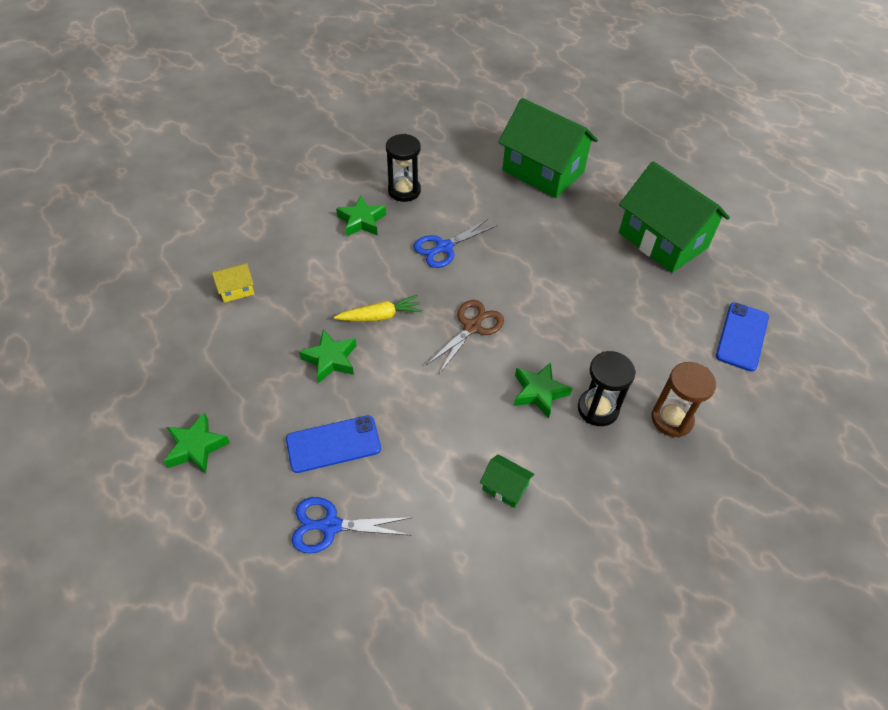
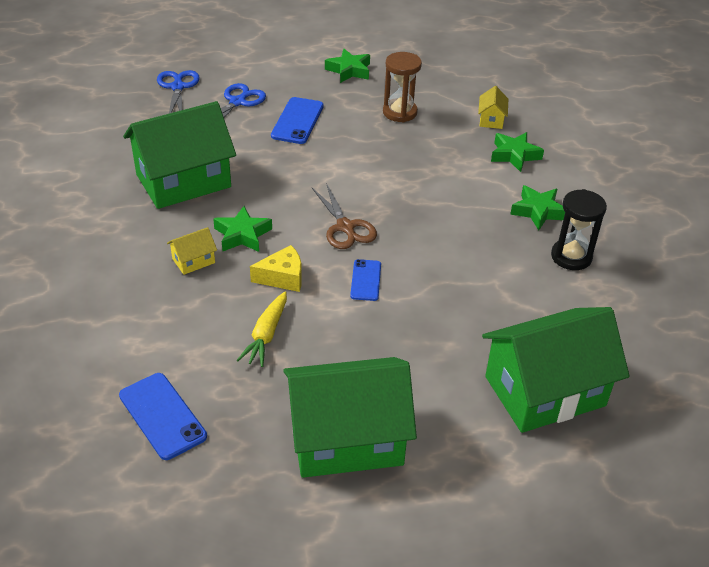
camera: 120 degrees right, 10 degrees down
green star [299,330,357,383] -> green star moved to [491,132,544,172]
yellow carrot [334,295,423,321] -> yellow carrot moved to [237,291,287,367]
blue scissors [413,218,496,268] -> blue scissors moved to [157,70,200,114]
green house [480,454,534,508] -> green house [123,101,236,209], size x2.47
black hourglass [578,351,636,426] -> yellow house [167,227,217,275]
brown hourglass [651,362,716,438] -> brown hourglass moved to [383,52,422,123]
none -> yellow cheese [250,245,302,292]
none -> blue phone [350,259,381,301]

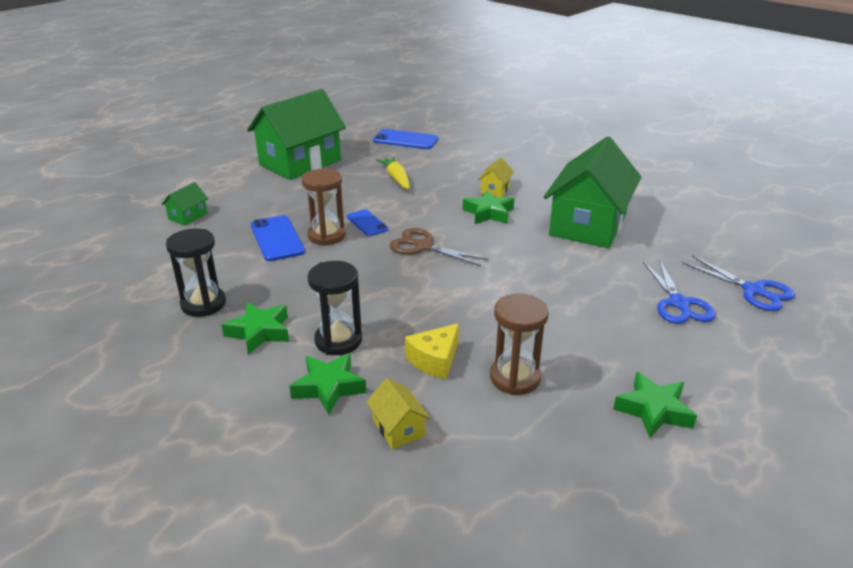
camera: 145 degrees right, 10 degrees down
yellow cheese [250,245,302,292] -> yellow cheese moved to [405,323,459,379]
blue phone [271,97,324,144] -> blue phone moved to [251,215,305,261]
green house [482,307,630,433] -> green house [161,182,208,225], size x0.41
none -> brown hourglass [302,169,346,246]
none -> black hourglass [307,261,362,355]

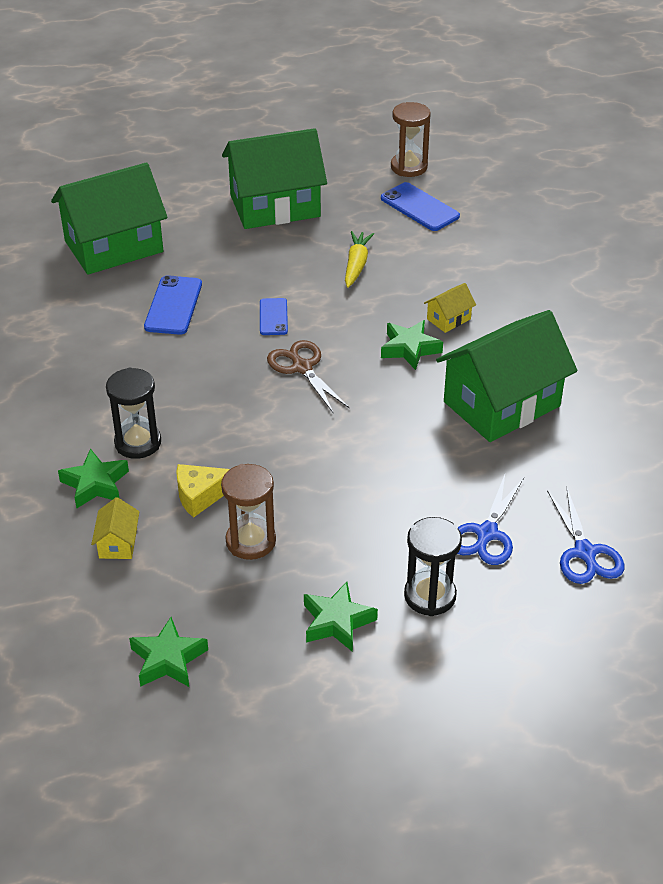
camera: 30 degrees right, 10 degrees up
green house [161,182,208,225] -> green house [51,163,168,275], size x2.47
black hourglass [166,228,226,317] -> black hourglass moved to [404,517,462,616]
green star [221,302,289,355] -> green star moved to [129,617,208,687]
brown hourglass [302,169,346,246] -> brown hourglass moved to [391,102,431,177]

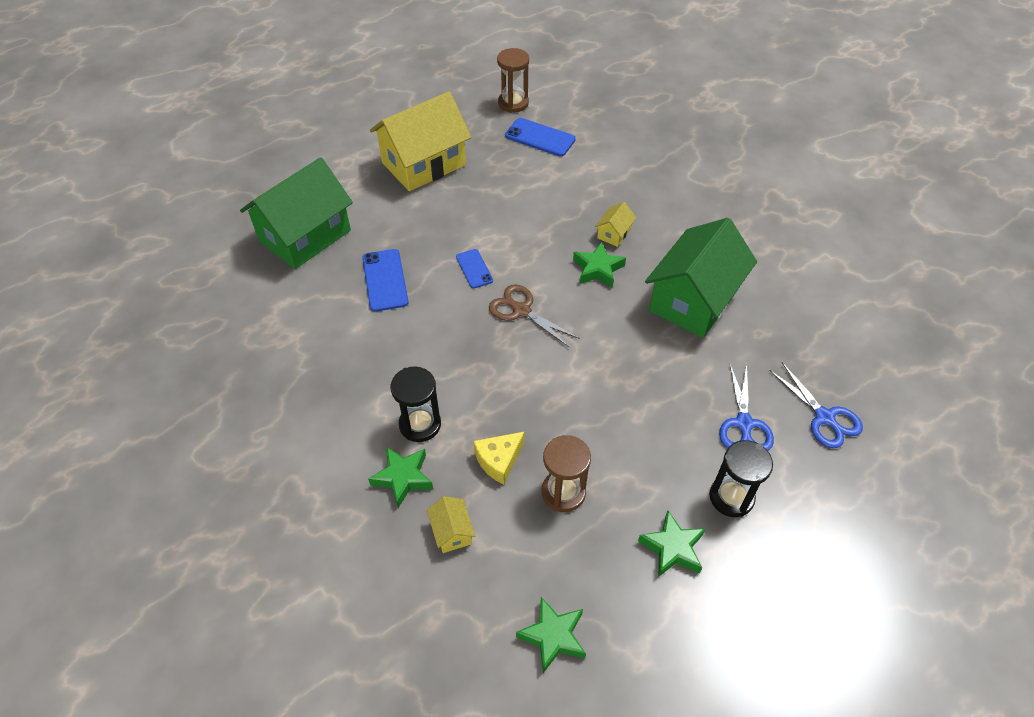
camera: 20 degrees left, 10 degrees up
green house [222,128,327,229] -> yellow house [370,91,471,192]
yellow carrot [345,231,374,288] -> none

